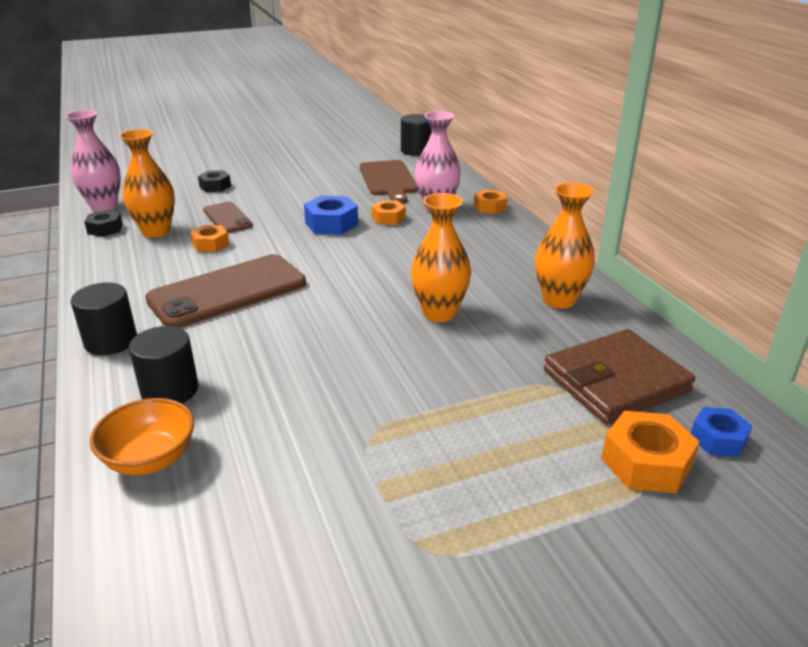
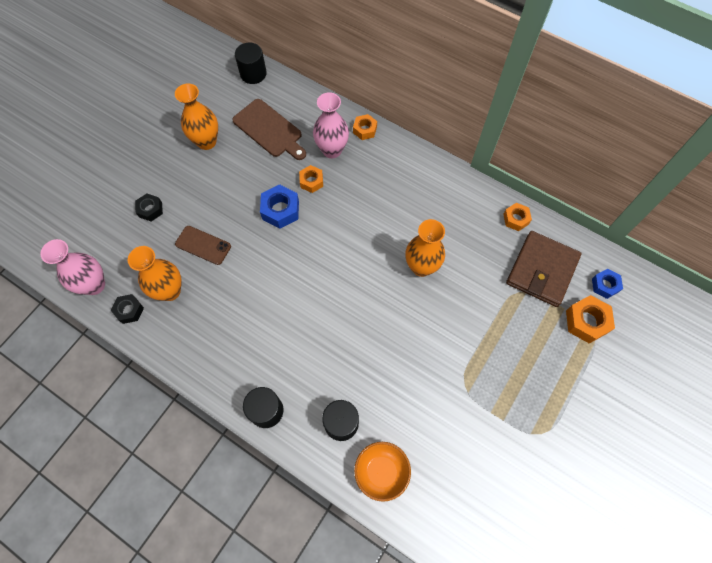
camera: 35 degrees left, 35 degrees up
brown phone [145,254,306,328] -> none
orange nut [191,225,229,252] -> orange nut moved to [503,203,532,231]
orange vase [535,183,595,309] -> orange vase moved to [175,83,218,150]

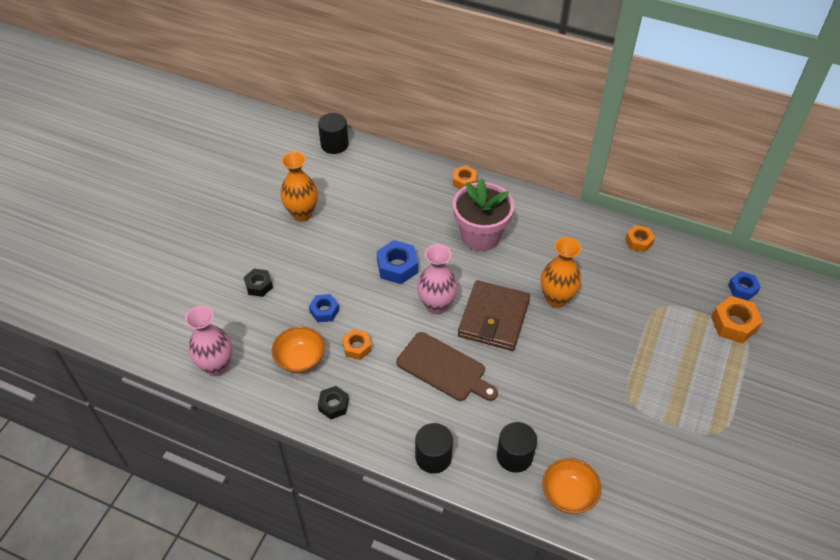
camera: 10 degrees left, 15 degrees down
black nut [111,294,144,324] -> black nut moved to [318,386,349,419]
orange vase [128,246,182,301] -> orange bowl [272,326,325,373]
brown phone [175,226,231,265] -> blue nut [309,294,339,322]
brown cutting board [232,99,306,160] -> brown cutting board moved to [396,332,498,401]
orange nut [299,165,323,193] -> orange nut moved to [342,329,372,360]
pink vase [313,92,349,158] -> pink vase moved to [417,244,458,315]
brown wallet [506,231,581,307] -> brown wallet moved to [458,280,530,351]
none -> pink flower pot [453,178,514,251]

